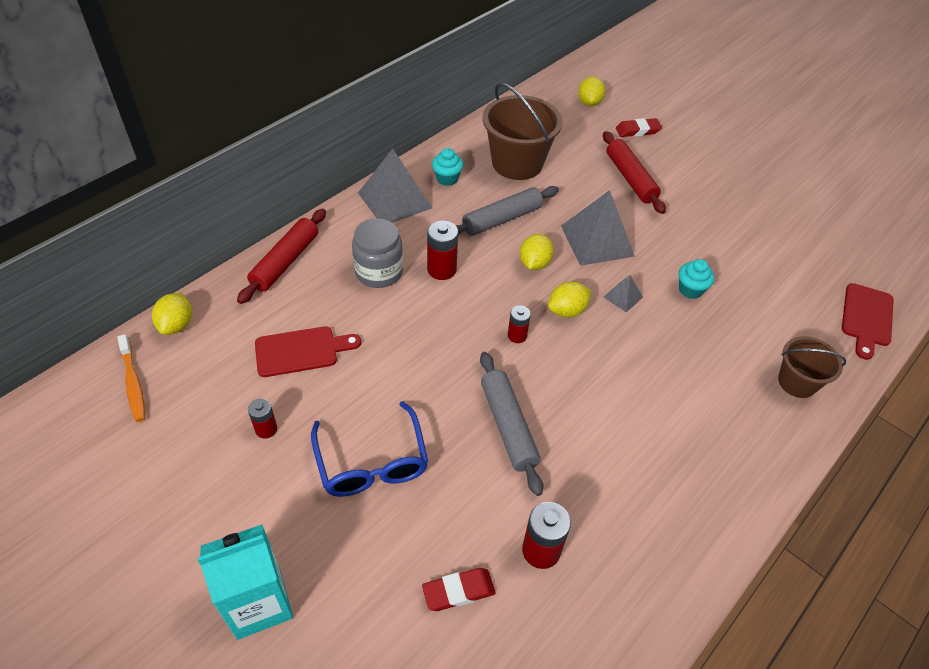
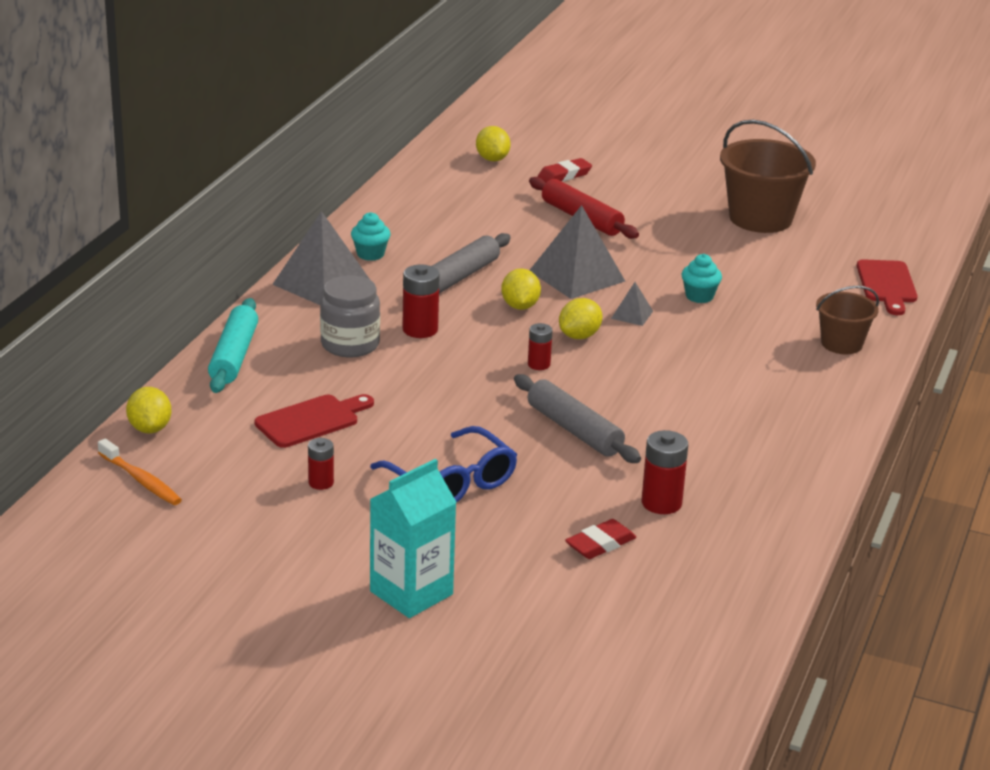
camera: 20 degrees left, 20 degrees down
red rolling pin [237,209,326,304] -> turquoise rolling pin [208,298,258,393]
brown bucket [483,83,563,180] -> brown bucket moved to [720,120,816,233]

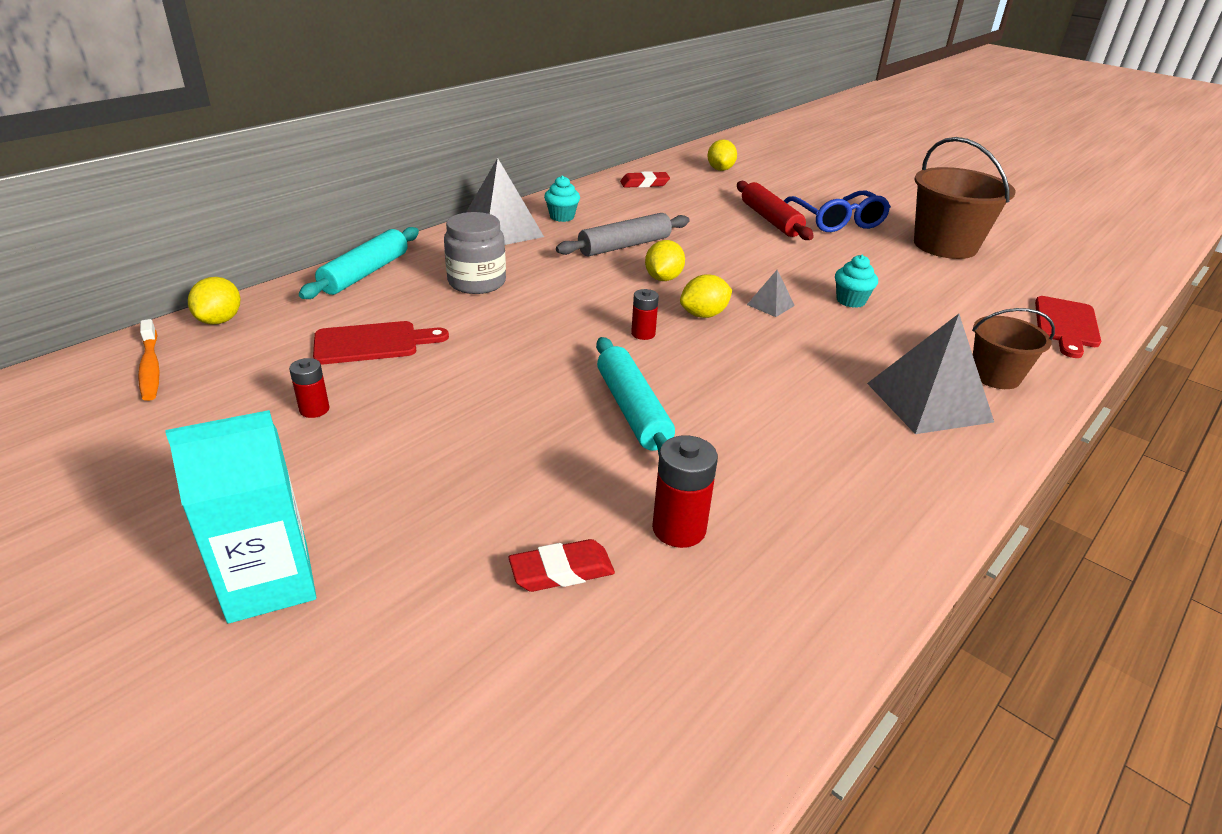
camera: 20 degrees right, 5 degrees up
blue glasses [370,426,517,502] -> blue glasses moved to [784,190,891,232]
red battery [402,265,440,338] -> none
grey rolling pin [514,374,641,463] -> turquoise rolling pin [596,337,675,454]
grey pyramid [529,205,625,299] -> grey pyramid moved to [867,314,994,434]
red eraser [538,158,592,182] -> red eraser moved to [620,171,670,188]

